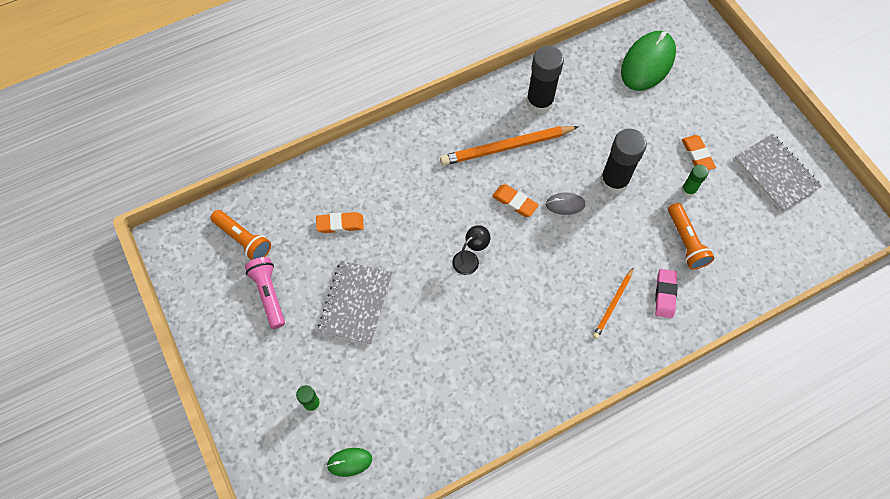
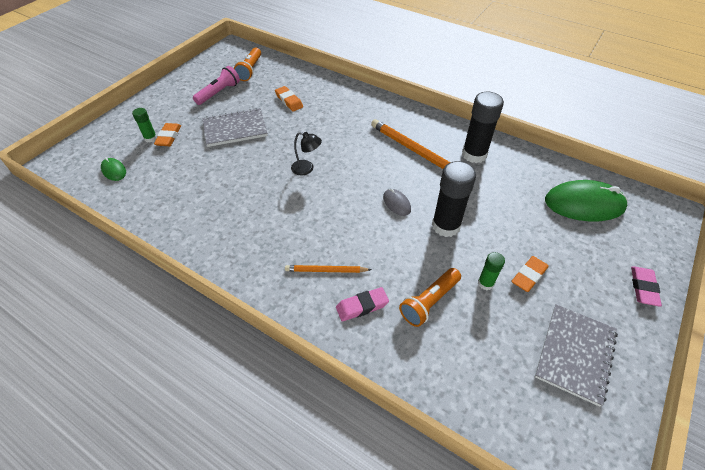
camera: 60 degrees right, 15 degrees down
orange eraser [492,184,539,217] -> orange eraser moved to [154,123,181,146]
none -> pink eraser [631,266,662,307]

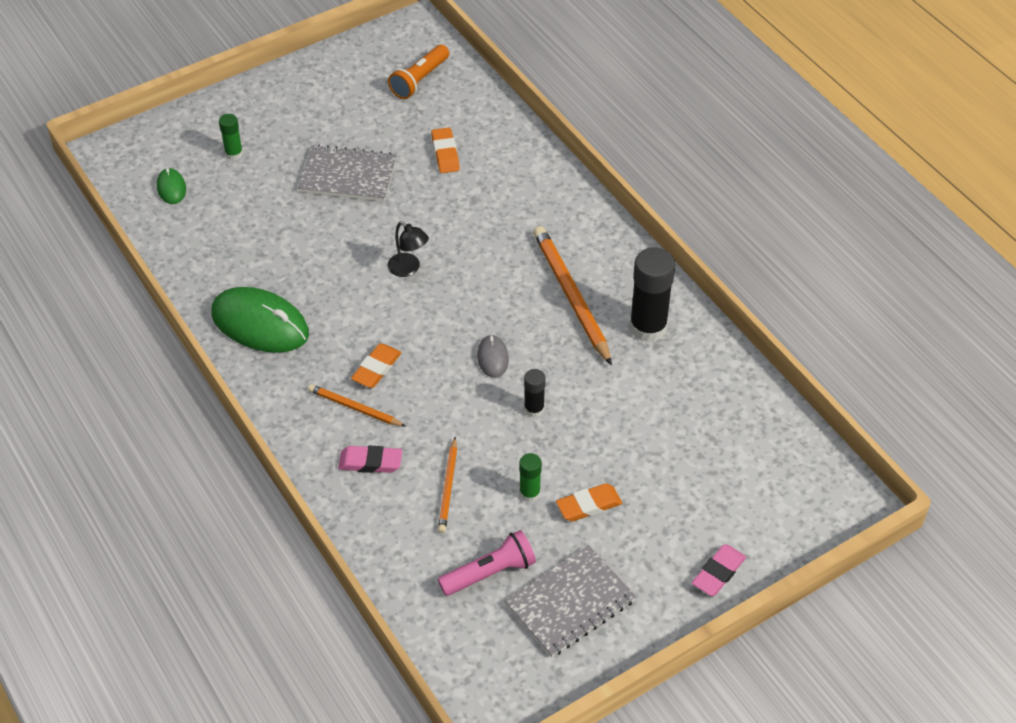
camera: 25 degrees right, 0 degrees up
orange eraser [154,123,181,146] -> orange eraser moved to [351,343,401,388]
pink flashlight [193,66,240,105] -> pink flashlight moved to [438,530,536,596]
orange flashlight [399,268,461,327] -> orange pencil [438,437,457,533]
black glue stick [432,161,476,237] -> black glue stick [524,369,546,417], size x0.52
green mouse [545,180,628,222] -> green mouse moved to [212,287,309,353]

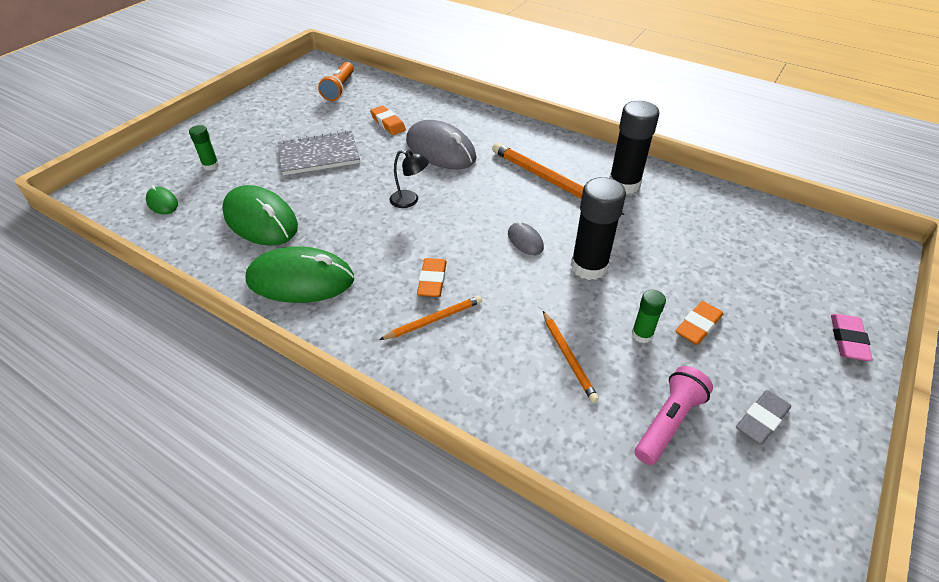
camera: 25 degrees left, 5 degrees down
orange pencil [308,384,406,427] -> orange pencil turned 150 degrees clockwise [379,296,482,340]
pink eraser [338,446,402,473] -> none
grey notebook [505,545,636,657] -> grey eraser [736,390,791,445]
black glue stick [524,369,546,417] -> black glue stick [571,177,626,280], size x1.94
none -> green mouse [222,185,298,246]
none -> grey mouse [406,120,477,169]

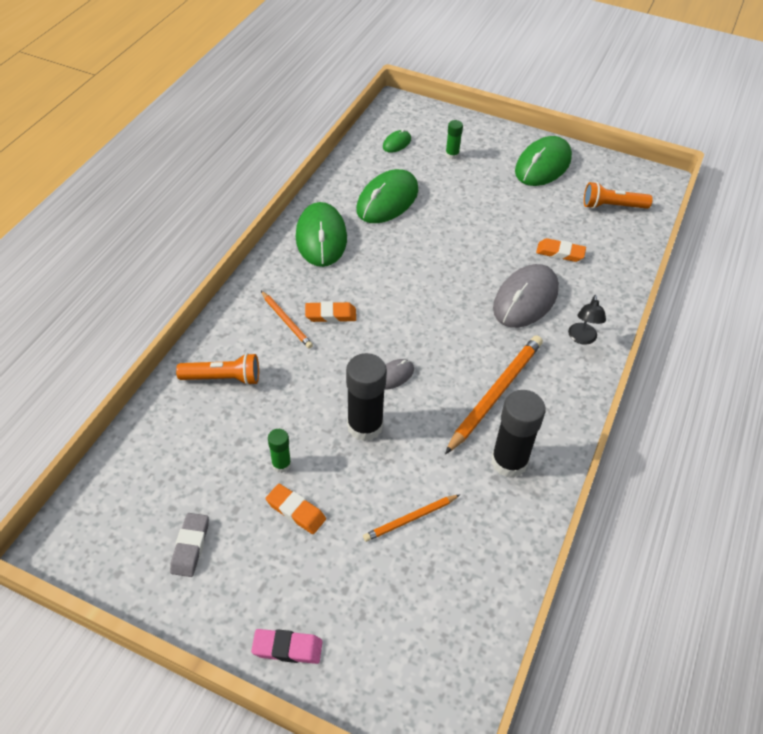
camera: 80 degrees right, 5 degrees up
grey notebook [278,130,360,175] -> none
orange eraser [370,106,406,135] -> orange eraser turned 60 degrees clockwise [536,238,586,262]
black lamp [390,150,429,208] -> black lamp moved to [568,295,606,345]
orange pencil [543,311,599,403] -> orange pencil moved to [363,495,460,542]
pink flashlight [635,366,713,465] -> none
grey eraser [736,390,791,445] -> grey eraser turned 60 degrees clockwise [170,513,209,577]
none -> orange flashlight [176,353,259,385]
none -> green mouse [515,136,572,186]

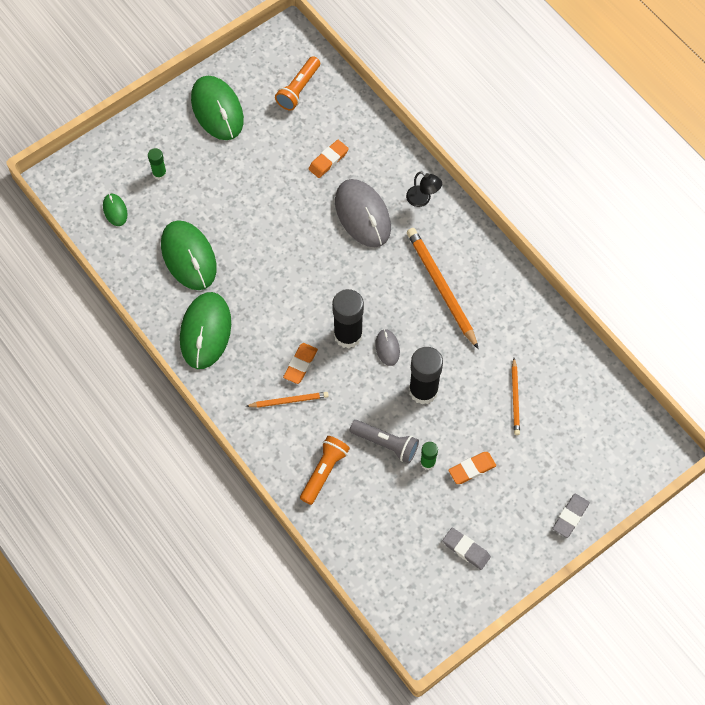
camera: 60 degrees left, 15 degrees up
pink eraser [251,629,323,664] -> grey eraser [553,494,590,538]
green mouse [296,202,347,267] -> green mouse turned 75 degrees clockwise [180,292,231,369]
black glue stick [491,390,546,478] -> black glue stick moved to [332,289,364,349]
none -> grey flashlight [350,420,419,463]

